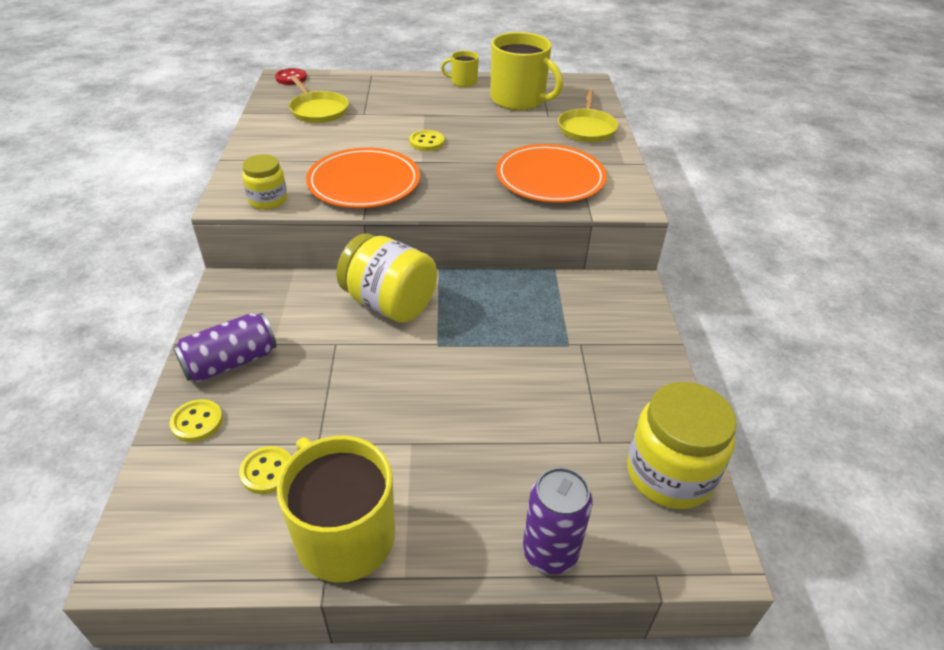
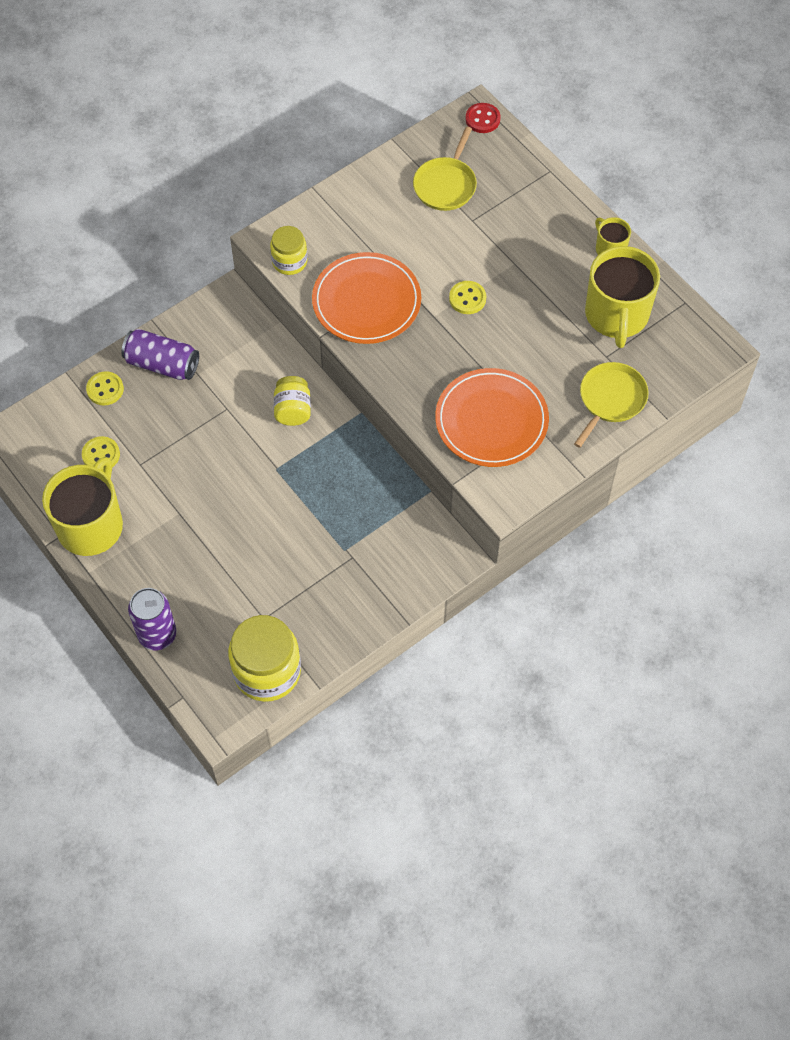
camera: 55 degrees right, 20 degrees up
yellow jar [336,233,437,323] -> yellow jar [274,376,311,426], size x0.57
yellow pan [558,89,618,142] -> yellow pan turned 150 degrees clockwise [574,362,649,448]

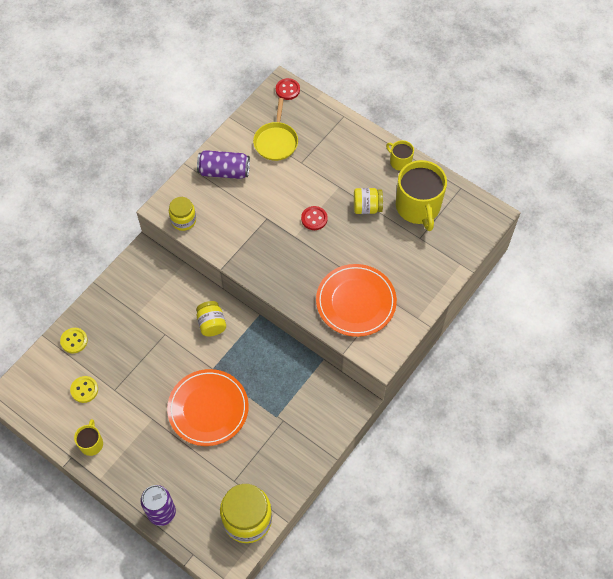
camera: 15 degrees left, 0 degrees up
yellow mug [42,457,123,556] -> yellow mug [74,419,103,456], size x0.49
purple can [121,329,199,380] -> purple can moved to [197,150,250,179]
orange plate [312,252,421,344] -> orange plate moved to [167,369,249,446]
yellow button [449,281,486,314] -> red button [301,206,328,230]
yellow pan [574,362,649,448] -> none
none -> yellow jar [354,188,383,214]

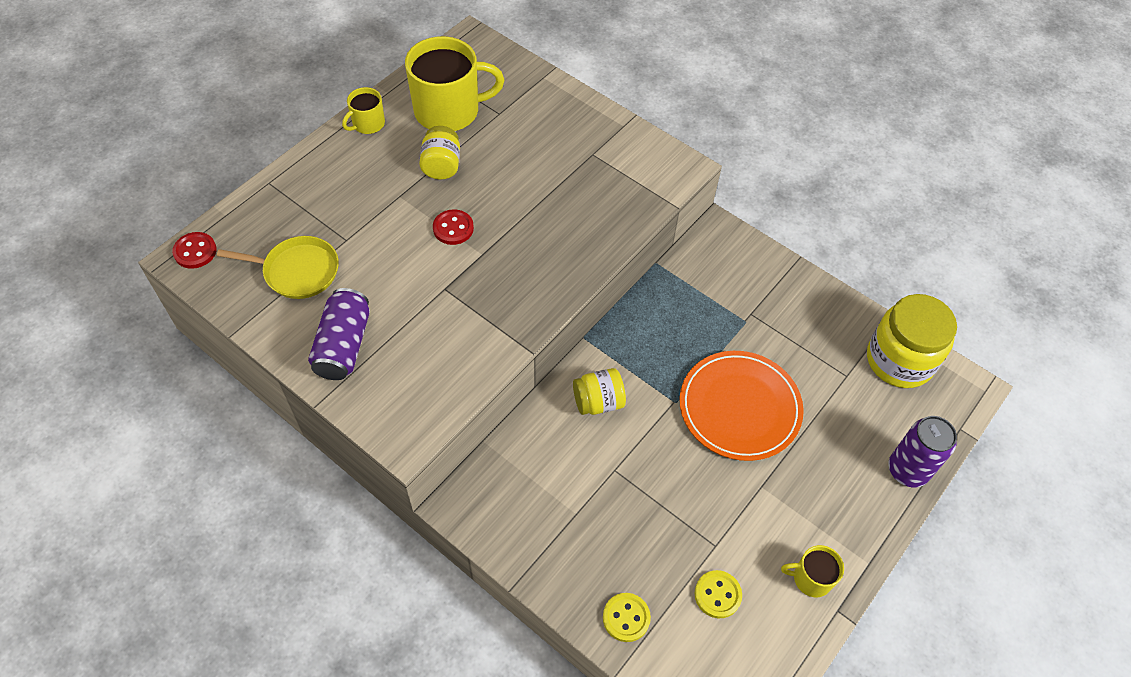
camera: 90 degrees left, 5 degrees down
yellow jar [169,197,196,231] -> none
orange plate [316,264,397,337] -> none

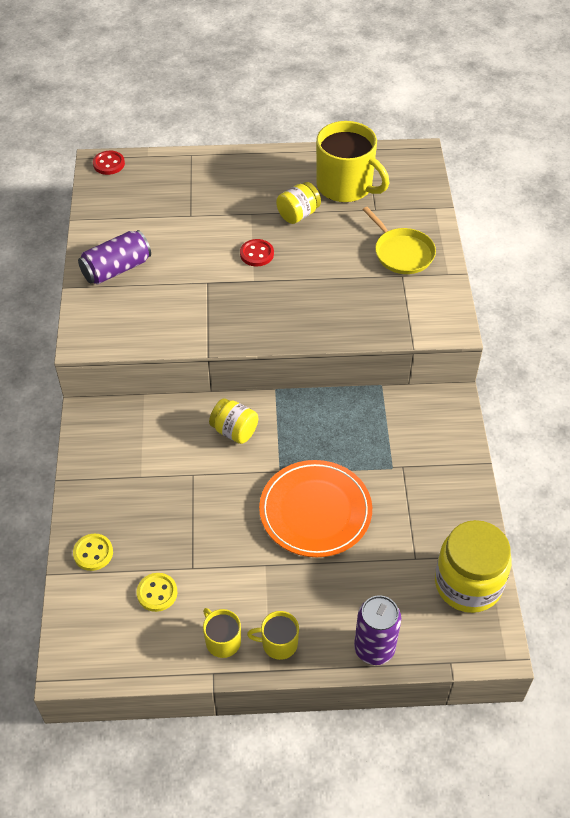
camera: 50 degrees right, 5 degrees down
yellow pan [217,236,339,299] -> yellow pan moved to [362,207,436,274]
yellow mug [342,87,385,134] -> yellow mug moved to [247,611,299,660]

